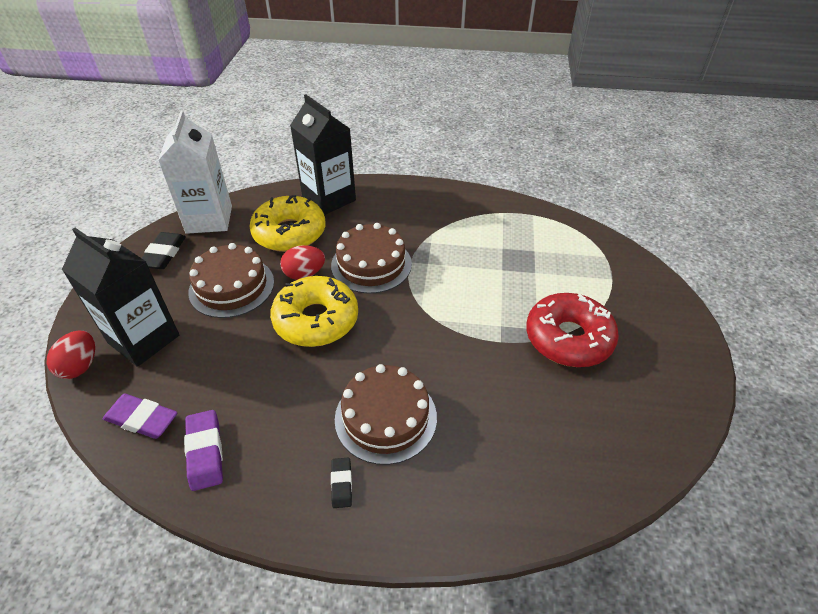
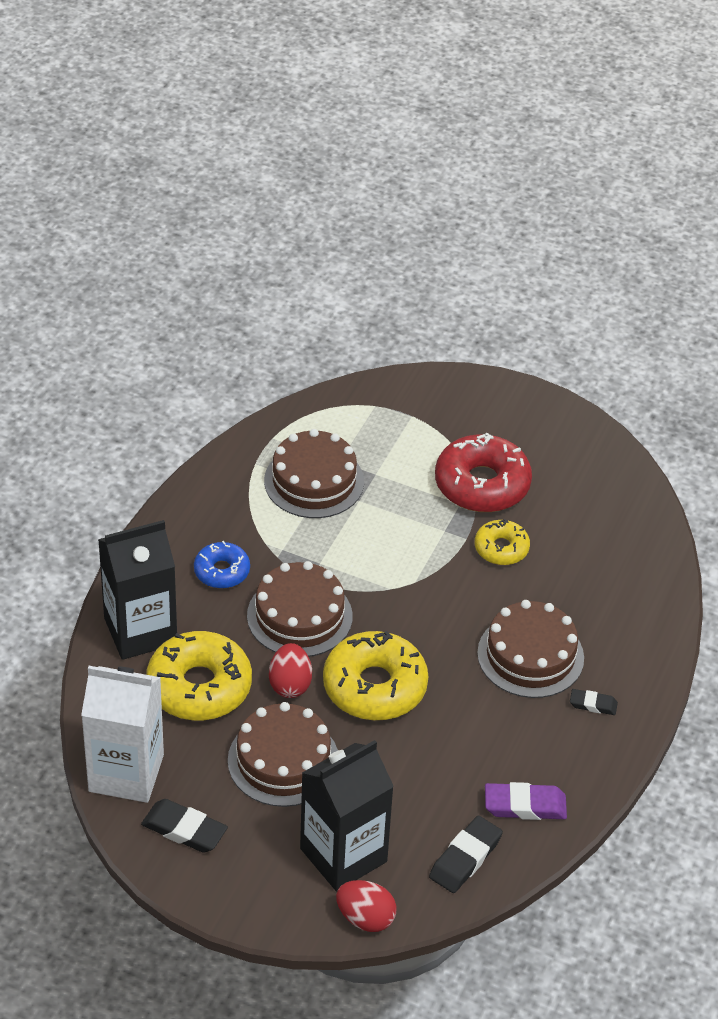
camera: 75 degrees left, 0 degrees up
purple eraser [103,394,177,439] -> black eraser [429,816,503,893]
none -> blue donut [194,541,250,589]
none -> brown cake [264,429,364,518]
none -> yellow donut [475,519,530,565]

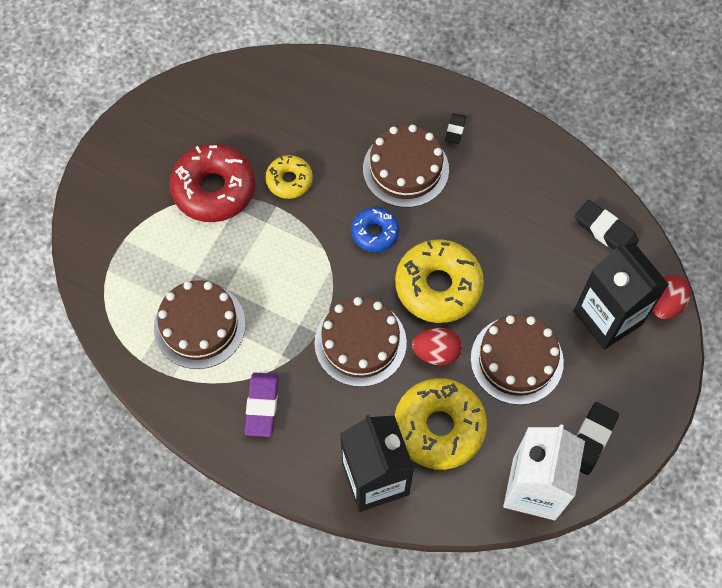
camera: 85 degrees left, 20 degrees up
blue donut [194,541,250,589] -> blue donut moved to [351,207,399,252]
purple eraser [485,782,567,820] -> purple eraser moved to [245,373,279,437]

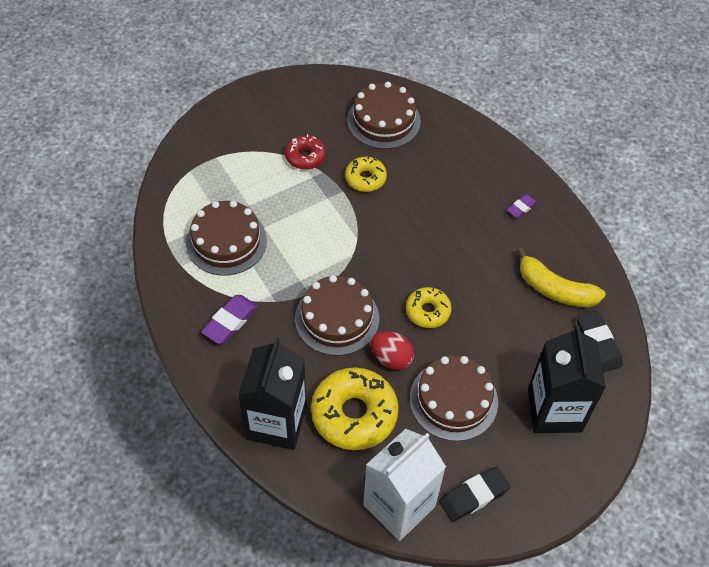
camera: 30 degrees right, 10 degrees down
red donut [170,144,255,222] -> red donut [285,134,326,170], size x0.56
blue donut [351,207,399,252] -> none
brown cake [363,125,449,208] -> brown cake moved to [347,82,421,149]
yellow donut [395,240,484,323] -> yellow donut [406,287,451,328], size x0.56
black eraser [445,113,466,144] -> purple eraser [507,194,537,218]
red egg [653,275,691,319] -> none
none -> yellow banana [517,247,606,307]

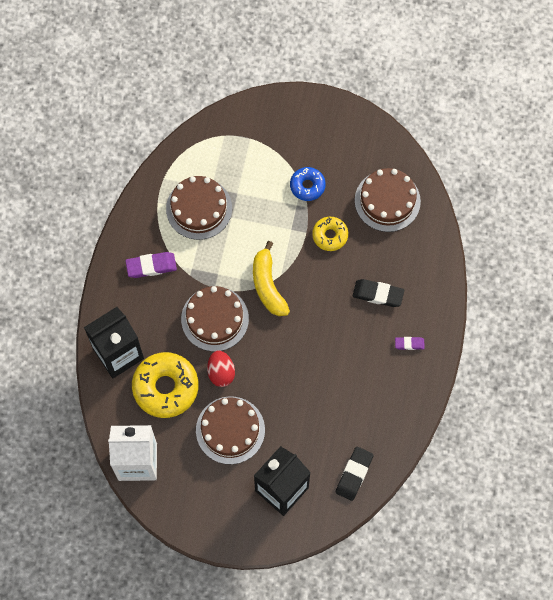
camera: 45 degrees right, 15 degrees up
red donut [285,134,326,170] -> blue donut [290,167,326,201]
yellow donut [406,287,451,328] -> none
black eraser [439,467,510,522] -> black eraser moved to [353,279,404,307]
yellow banana [517,247,606,307] -> yellow banana moved to [253,241,290,316]

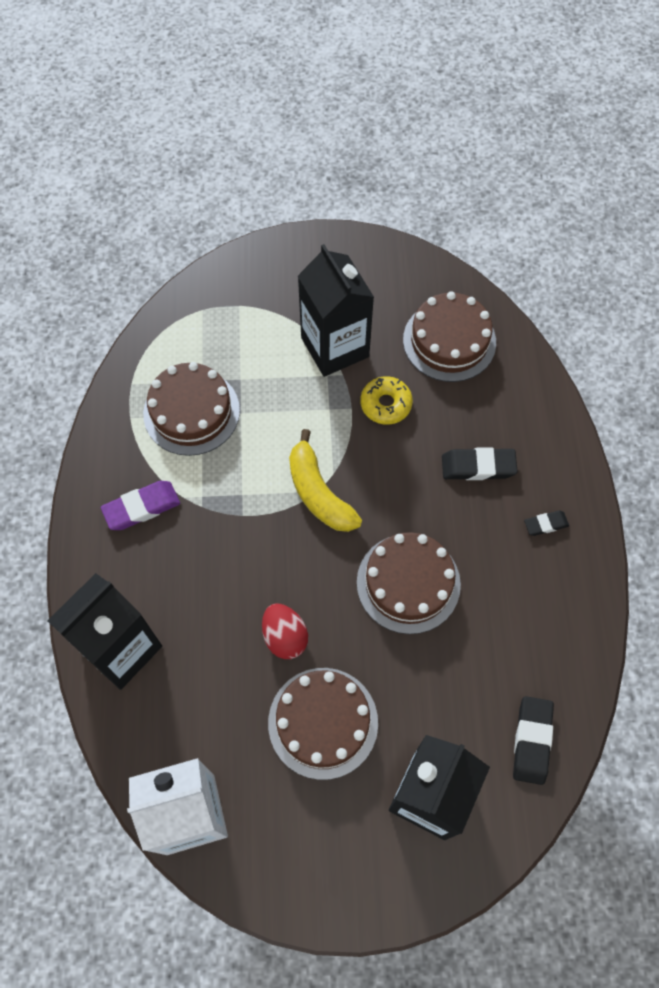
camera: 15 degrees left, 5 degrees down
yellow donut [132,352,199,418] -> none
brown cake [181,286,249,351] -> brown cake moved to [357,532,461,634]
blue donut [290,167,326,201] -> black carton [298,244,374,377]
purple eraser [395,337,425,350] -> black eraser [524,510,569,536]

